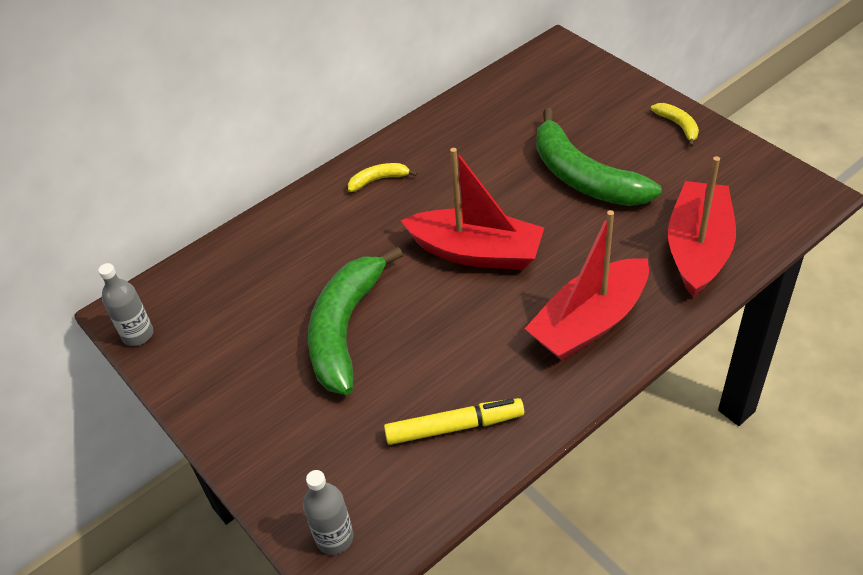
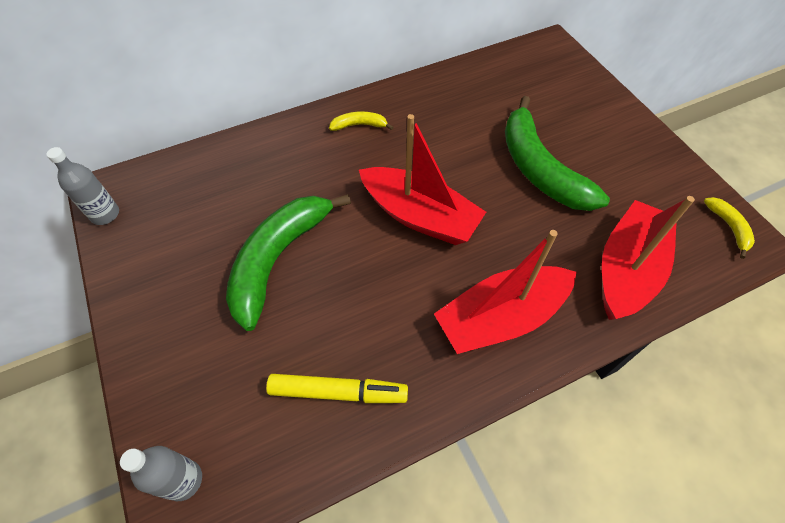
camera: 10 degrees right, 10 degrees up
yellow banana [651,103,699,147] -> yellow banana moved to [704,197,755,259]

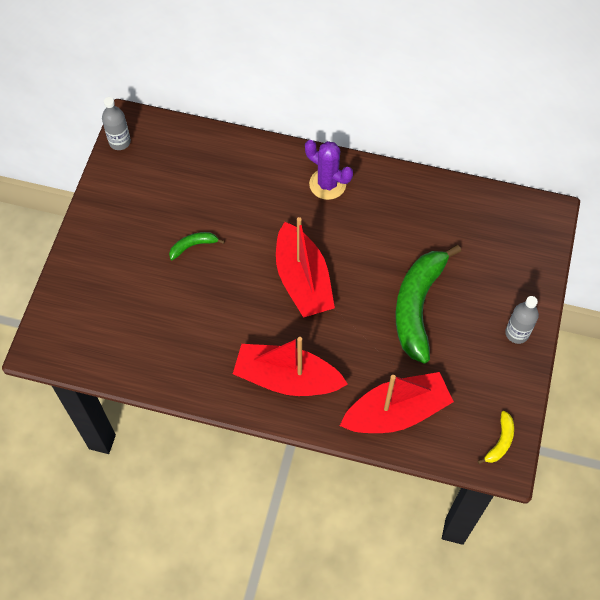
camera: 40 degrees right, 5 degrees up
grey bottle [120,446,202,501] -> grey bottle moved to [505,296,539,344]
green banana [226,194,351,331] -> green banana [169,232,225,260], size x0.44
yellow marker [266,374,408,403] -> none
yellow banana [329,111,394,131] -> purple cactus [305,140,353,200]

